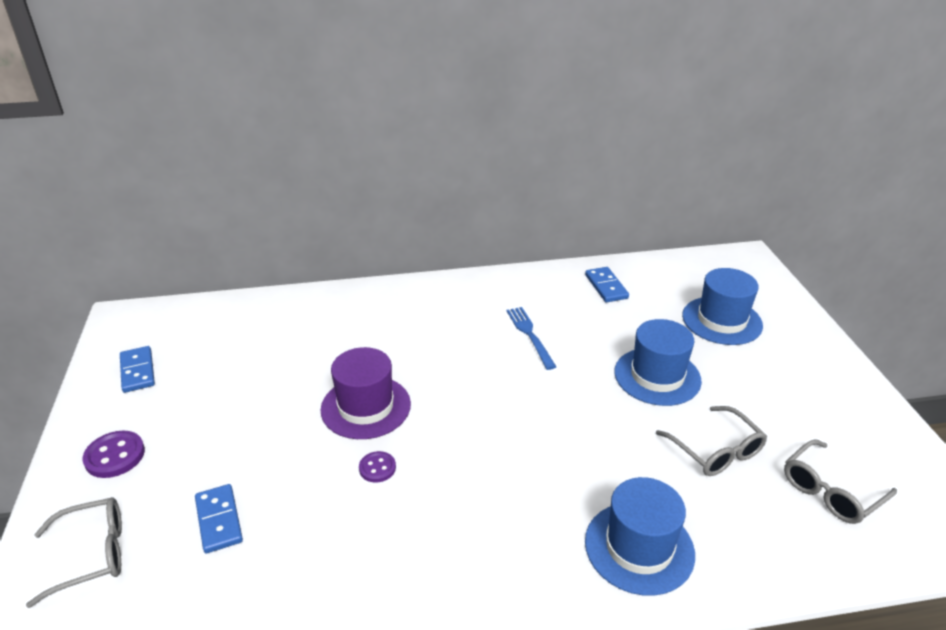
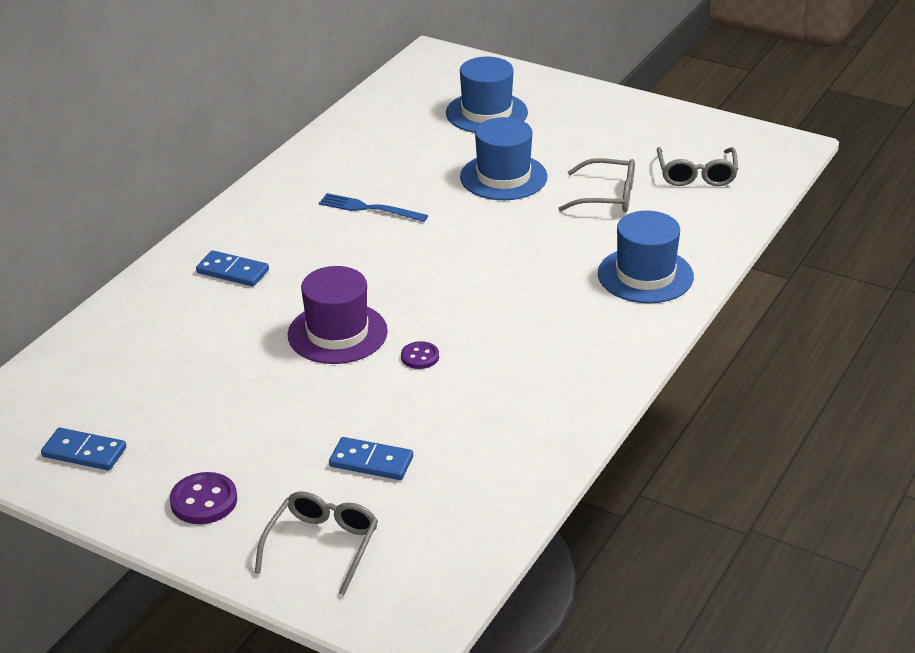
camera: 50 degrees left, 0 degrees up
blue domino [585,267,629,302] -> blue domino moved to [196,250,269,287]

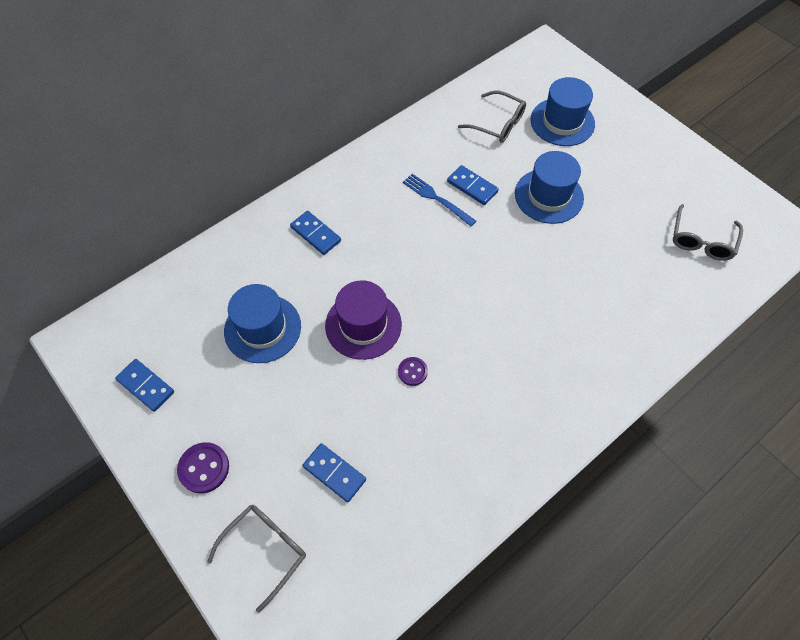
camera: 20 degrees right, 25 degrees up
grey glasses [558,158,635,212] -> grey glasses moved to [458,91,526,143]
blue hat [598,211,694,303] -> blue hat moved to [224,284,301,363]
none -> blue domino [447,165,499,205]

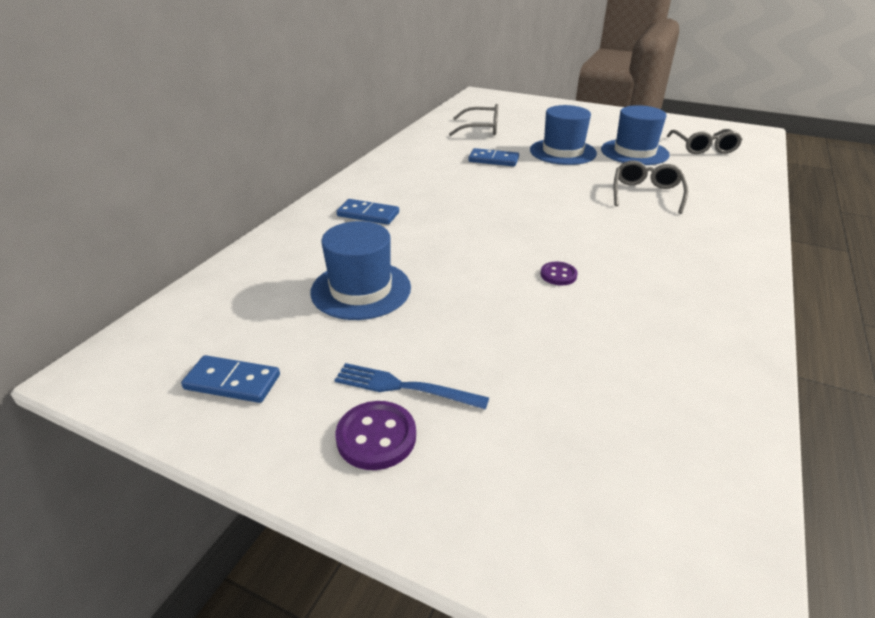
camera: 25 degrees left, 25 degrees down
grey glasses [207,505,306,613] -> grey glasses moved to [614,160,688,214]
blue domino [302,443,366,502] -> none
purple hat [325,280,402,360] -> none
blue fork [403,174,476,226] -> blue fork moved to [334,363,489,410]
blue hat [530,77,595,146] -> blue hat moved to [601,105,670,165]

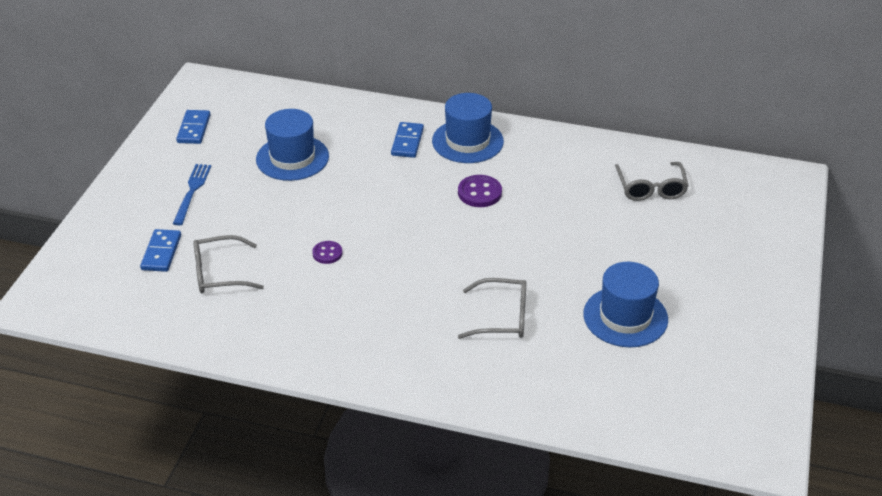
camera: 80 degrees right, 5 degrees up
purple button [335,401,416,470] -> purple button moved to [458,175,502,207]
blue domino [468,148,519,166] -> blue domino moved to [140,229,181,272]
blue hat [530,105,597,165] -> blue hat moved to [432,93,504,163]
grey glasses [667,129,743,154] -> grey glasses moved to [193,235,264,293]

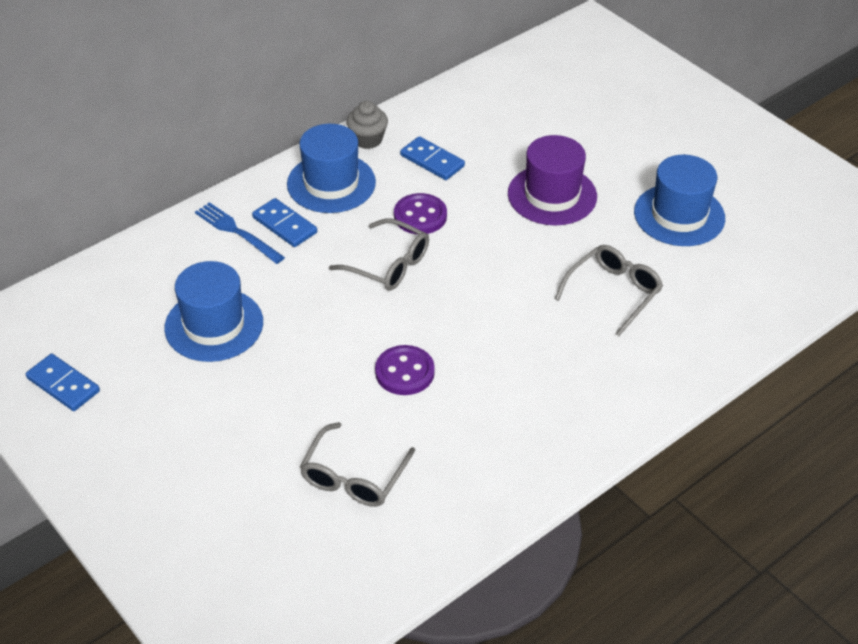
camera: 55 degrees left, 5 degrees up
blue domino [140,229,181,272] -> blue domino moved to [400,136,465,180]
blue fork [173,164,211,225] -> blue fork moved to [195,202,285,264]
purple button [312,241,342,264] -> purple button [375,345,435,395], size x1.56
grey glasses [615,162,689,201] -> grey glasses moved to [329,218,429,290]
none -> grey cupcake [346,101,388,149]
none -> purple hat [508,135,597,226]

